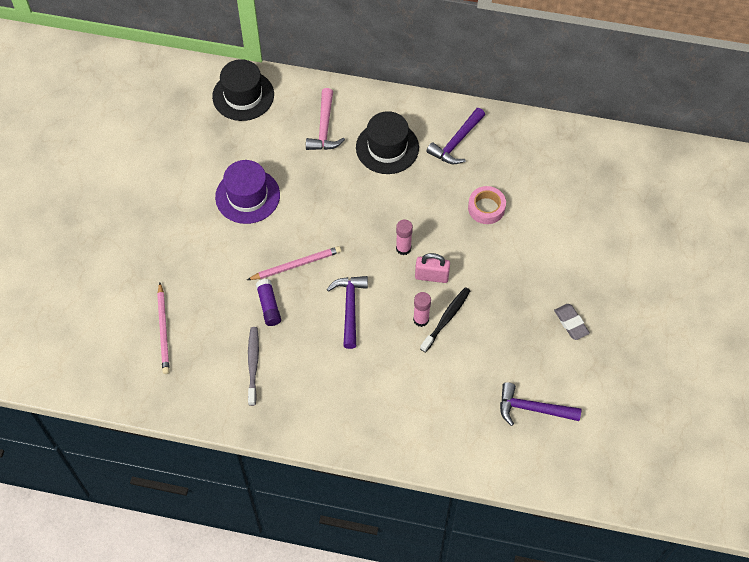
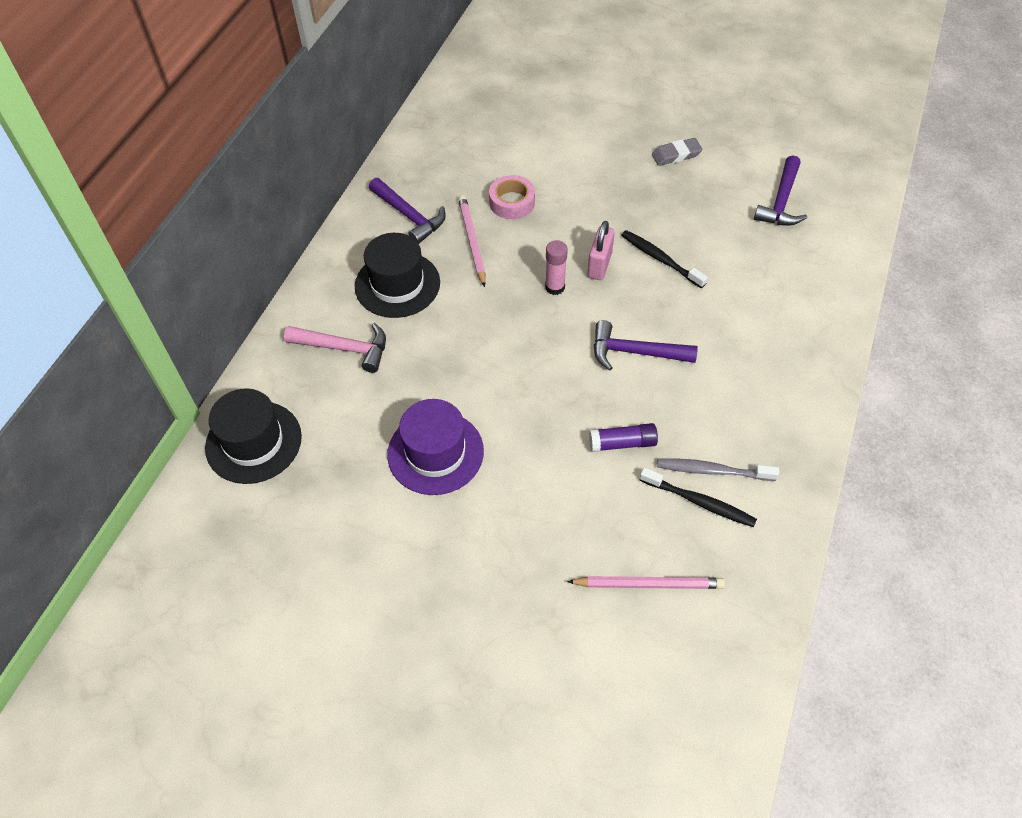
camera: 80 degrees left, 5 degrees down
pink pencil [247,246,341,280] -> pink pencil moved to [458,195,486,287]
pink glue stick [413,292,431,327] -> none
none -> black toothbrush [640,467,757,527]

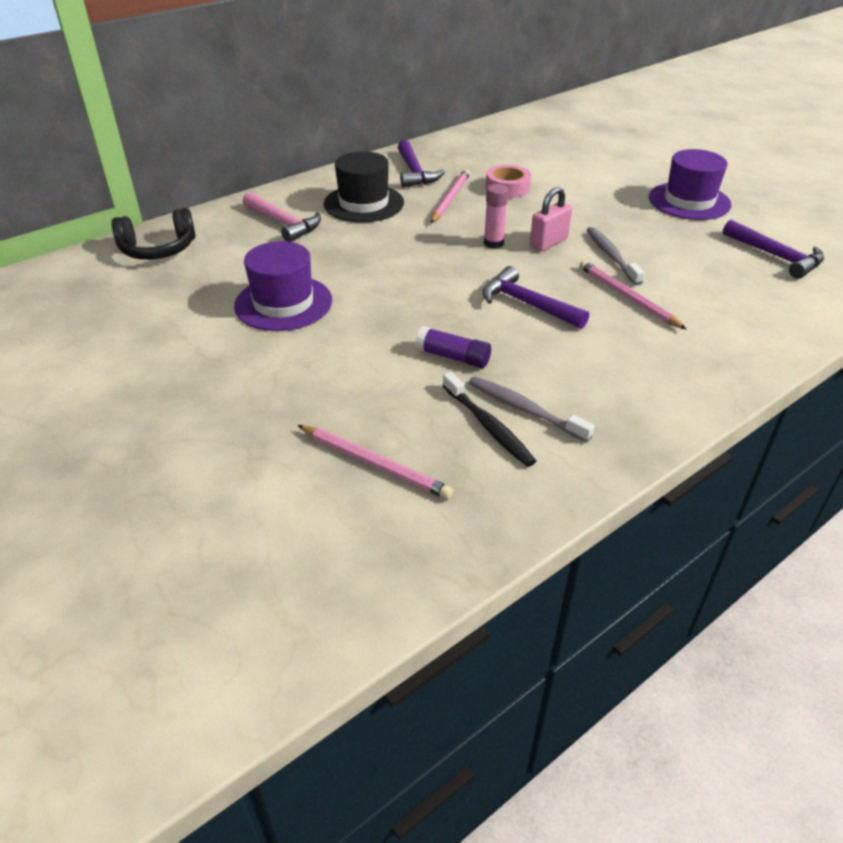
camera: 30 degrees right, 15 degrees down
black hat [205,388,302,484] -> black headphones [111,208,196,260]
black toothbrush [621,230,708,288] -> grey toothbrush [587,227,645,285]
grey eraser [652,138,702,166] -> purple hat [649,149,731,220]
purple hammer [754,155,807,226] -> purple hammer turned 90 degrees counterclockwise [723,219,824,279]
none -> pink pencil [579,260,687,330]

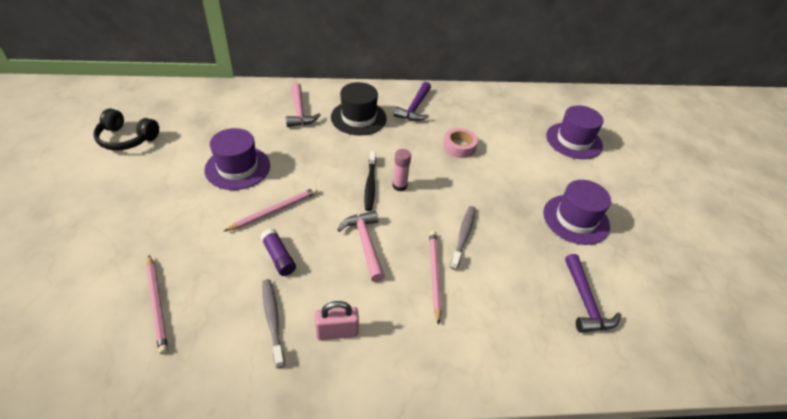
camera: 30 degrees right, 5 degrees up
black headphones [111,208,196,260] -> black headphones moved to [94,108,159,150]
pink pencil [431,169,470,223] -> pink pencil moved to [224,187,318,231]
black toothbrush [442,372,536,467] -> black toothbrush moved to [364,151,376,211]
purple hammer [482,266,589,329] -> pink hammer [337,211,385,282]
pink padlock [530,187,572,251] -> pink padlock moved to [315,301,359,340]
none -> purple hat [546,105,604,159]

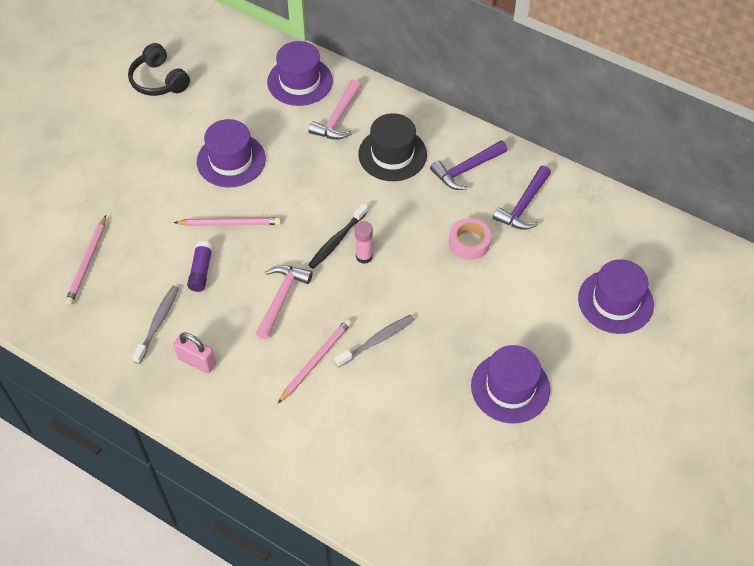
camera: 40 degrees right, 10 degrees up
purple hammer [565,254,621,333] -> purple hammer moved to [493,166,551,230]
none -> purple hat [267,41,333,106]

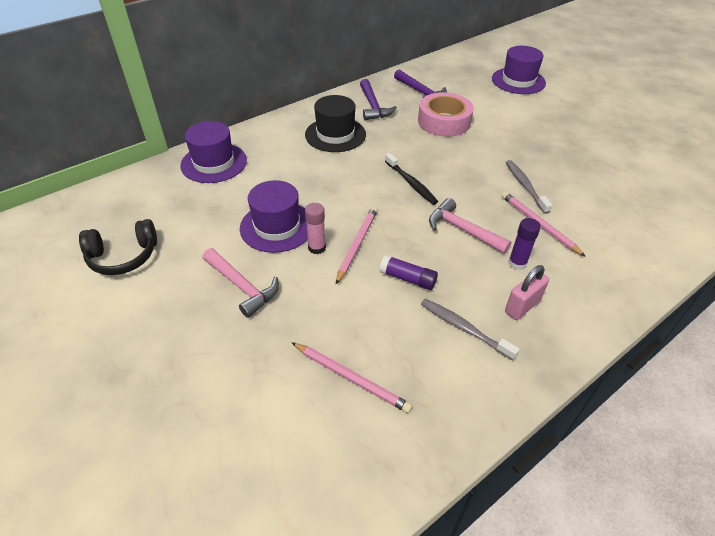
camera: 70 degrees left, 10 degrees down
pink hammer [309,80,361,140] -> pink hammer moved to [203,248,279,318]
pink glue stick [355,221,373,264] -> pink glue stick moved to [305,203,326,254]
pink tape [449,218,491,260] -> pink tape [418,92,474,137], size x1.57
purple hat [471,345,550,423] -> none
none -> purple glue stick [508,218,541,270]

